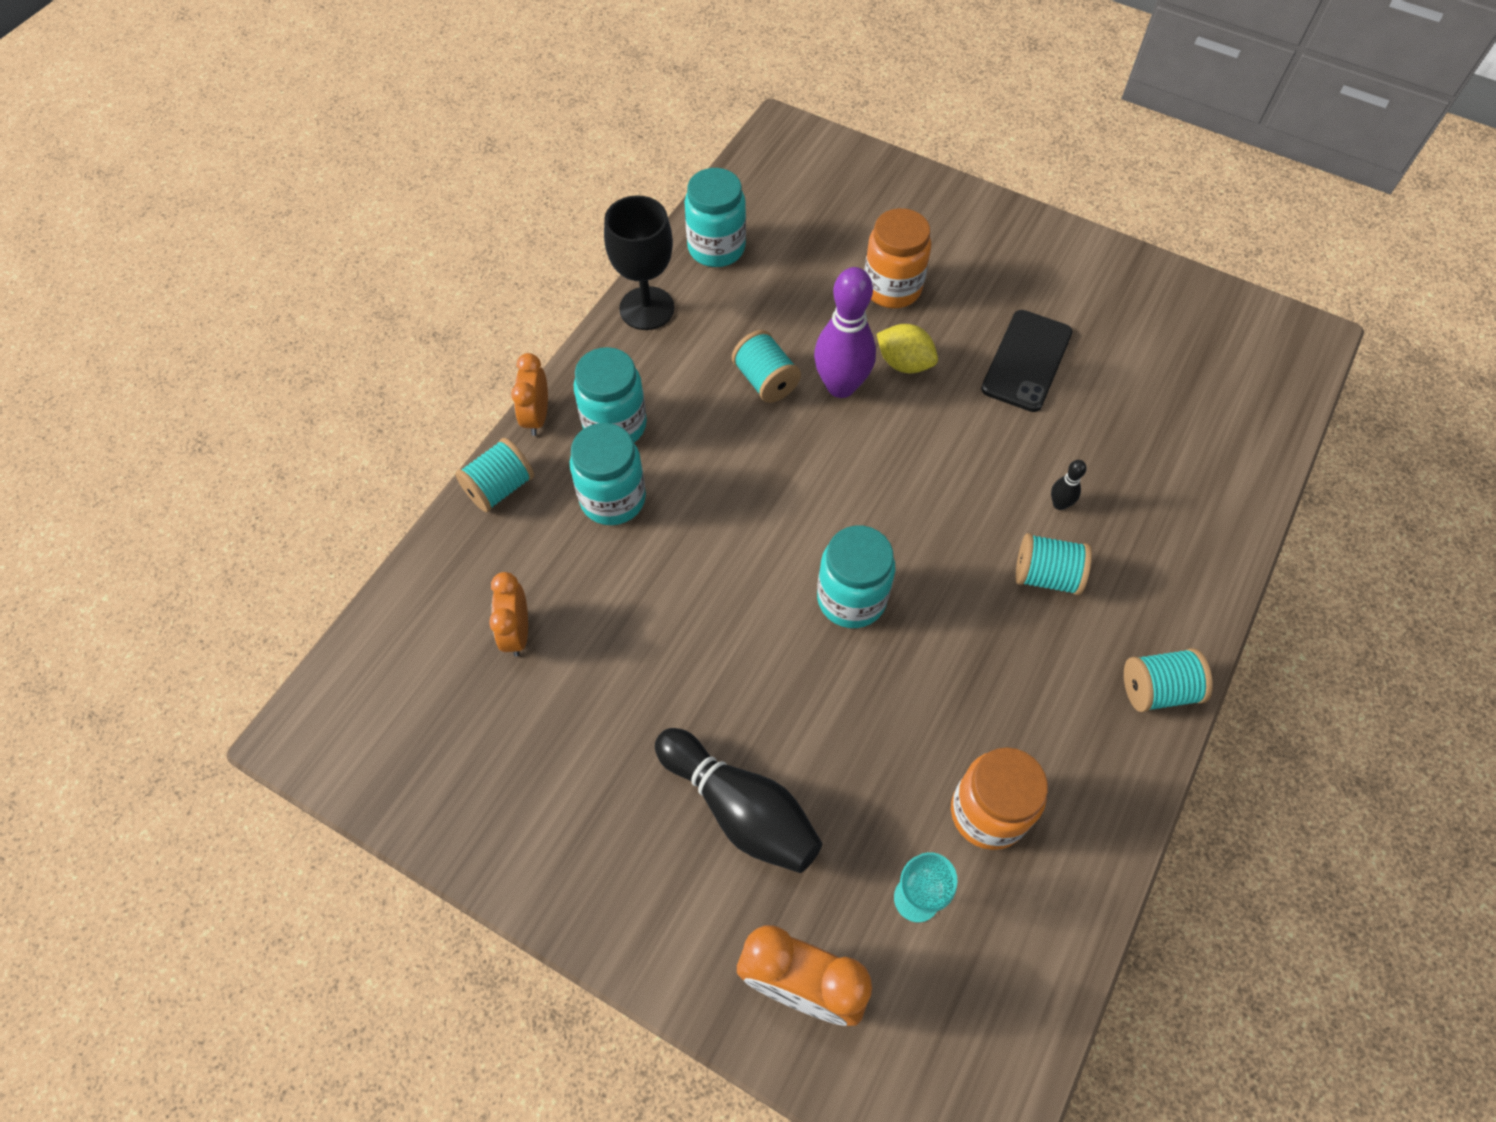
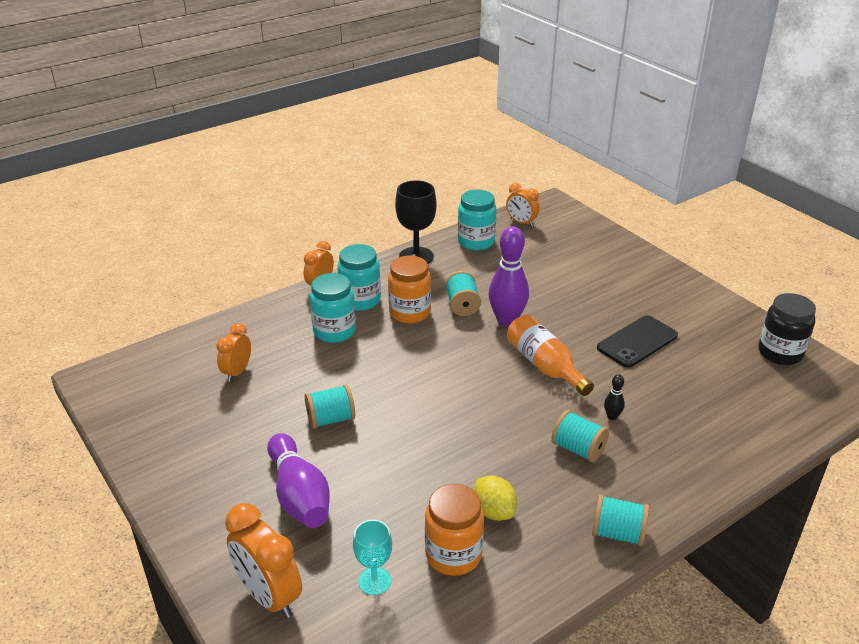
camera: 25 degrees right, 25 degrees down
turquoise spool [455,438,534,512] -> turquoise spool moved to [305,384,355,429]
black bowling pin [655,728,822,873] -> purple bowling pin [267,433,330,528]
turquoise jar [817,526,895,628] -> none
orange jar [864,208,931,308] -> orange jar moved to [388,256,431,324]
yellow lemon [877,324,938,373] -> yellow lemon moved to [474,476,517,521]
none -> orange clock [506,183,540,227]
none -> orange bottle [507,315,594,396]
none -> black jar [758,293,816,365]

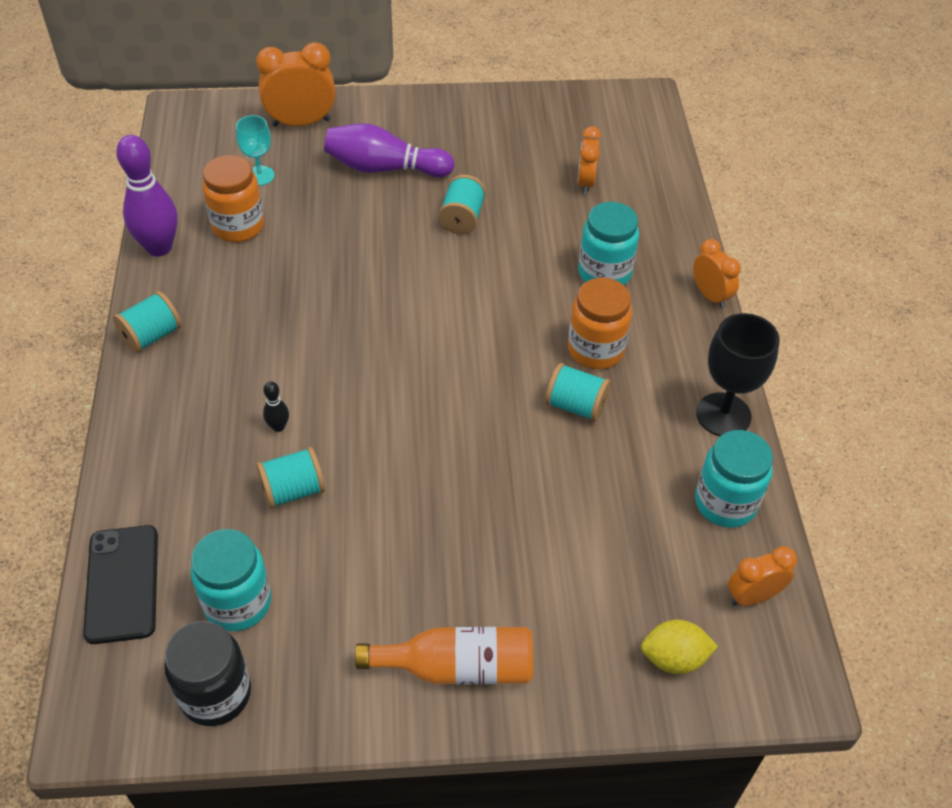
camera: 120 degrees right, 15 degrees up
orange clock [216,323,251,382] -> orange clock turned 135 degrees counterclockwise [577,126,601,194]
turquoise jar [337,244,381,311] -> turquoise jar moved to [191,529,271,631]
yellow lemon [474,476,517,521] -> yellow lemon moved to [641,619,718,674]
purple bowling pin [489,226,529,327] -> purple bowling pin moved to [116,135,178,257]
orange bottle [507,315,594,396] -> orange bottle moved to [355,627,533,684]
turquoise spool [551,410,609,462] -> turquoise spool moved to [256,447,325,509]
black phone [597,315,678,368] -> black phone moved to [83,525,158,644]

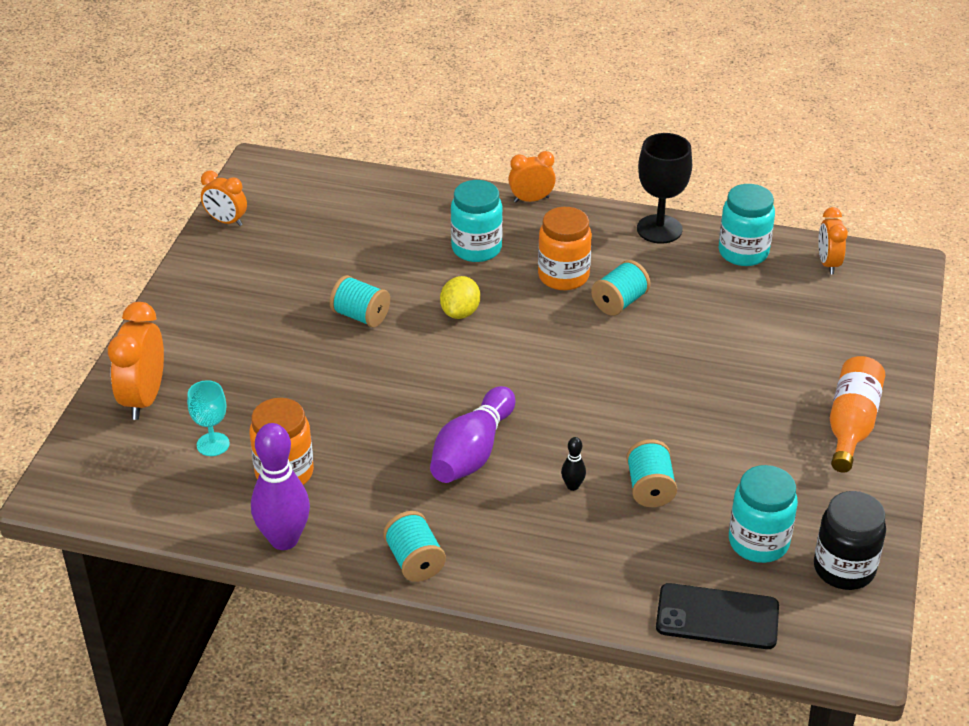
camera: 70 degrees left, 10 degrees down
purple bowling pin [324,123,455,177] -> purple bowling pin moved to [430,386,515,483]
orange clock [577,126,601,194] -> orange clock moved to [201,171,247,226]
yellow lemon [641,619,718,674] -> yellow lemon moved to [440,276,480,319]

